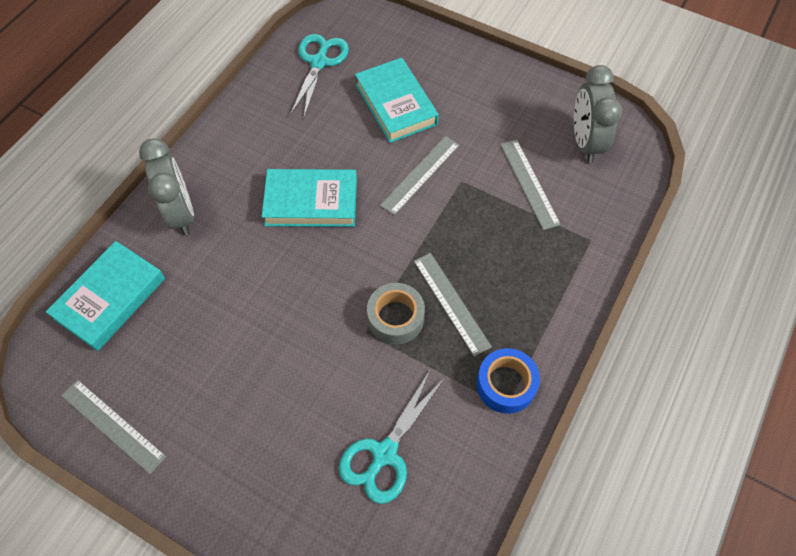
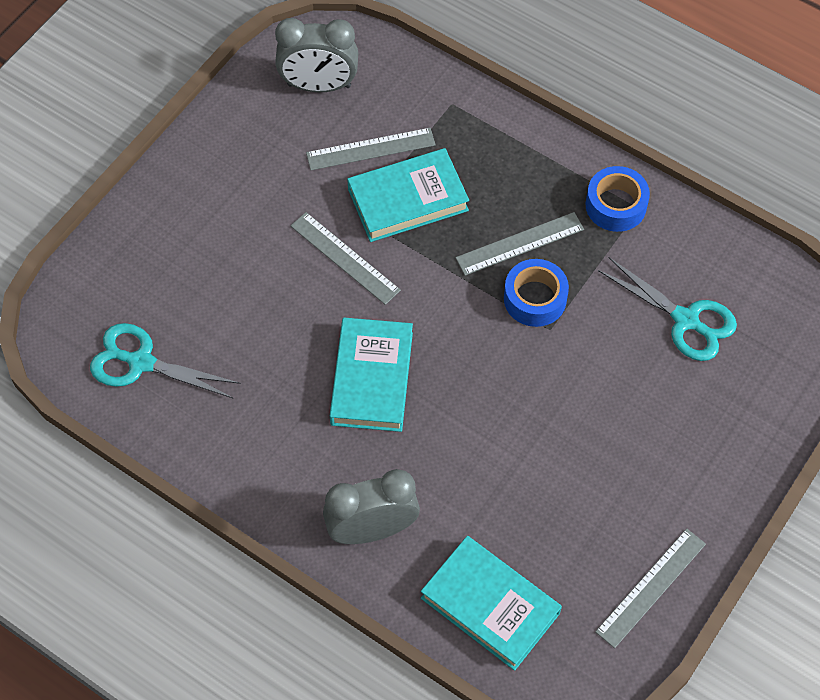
camera: 85 degrees left, 0 degrees up
turquoise book [355,58,439,143] -> turquoise book moved to [347,148,469,242]
grey tape [367,283,425,345] -> blue tape [504,259,569,327]

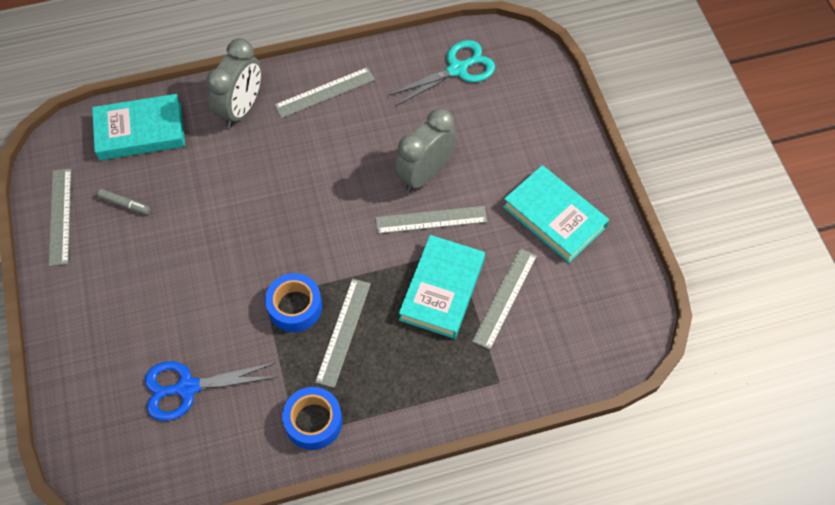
camera: 130 degrees right, 0 degrees up
grey clock [275,18,358,92] -> grey clock moved to [394,108,457,192]
turquoise book [330,317,413,432] -> turquoise book moved to [503,165,609,263]
turquoise scissors [598,257,737,361] -> blue scissors [144,361,277,421]
none -> grey marker [98,189,151,215]
none -> grey ruler [274,67,375,118]

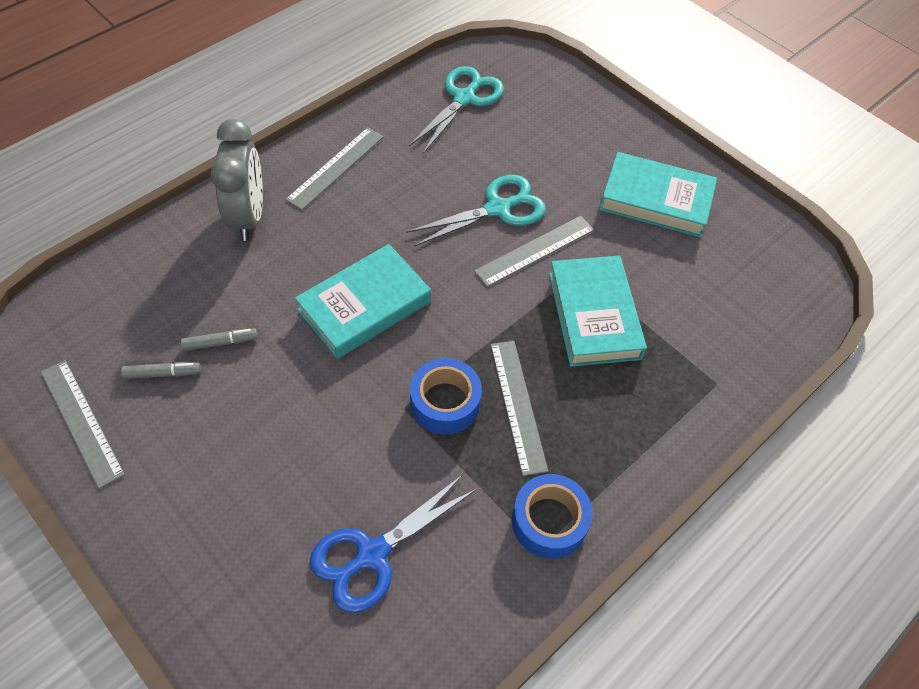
camera: 30 degrees left, 5 degrees down
turquoise book [92,94,185,160] -> turquoise book moved to [295,244,431,359]
grey clock [394,108,457,192] -> turquoise scissors [406,175,546,246]
grey ruler [472,248,537,350] -> none
none -> grey marker [181,328,258,351]

